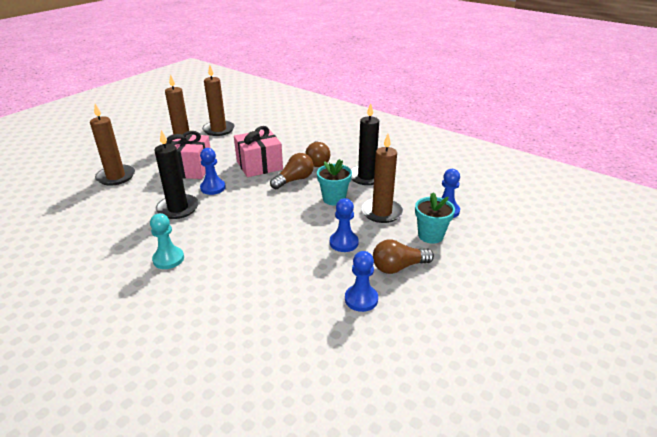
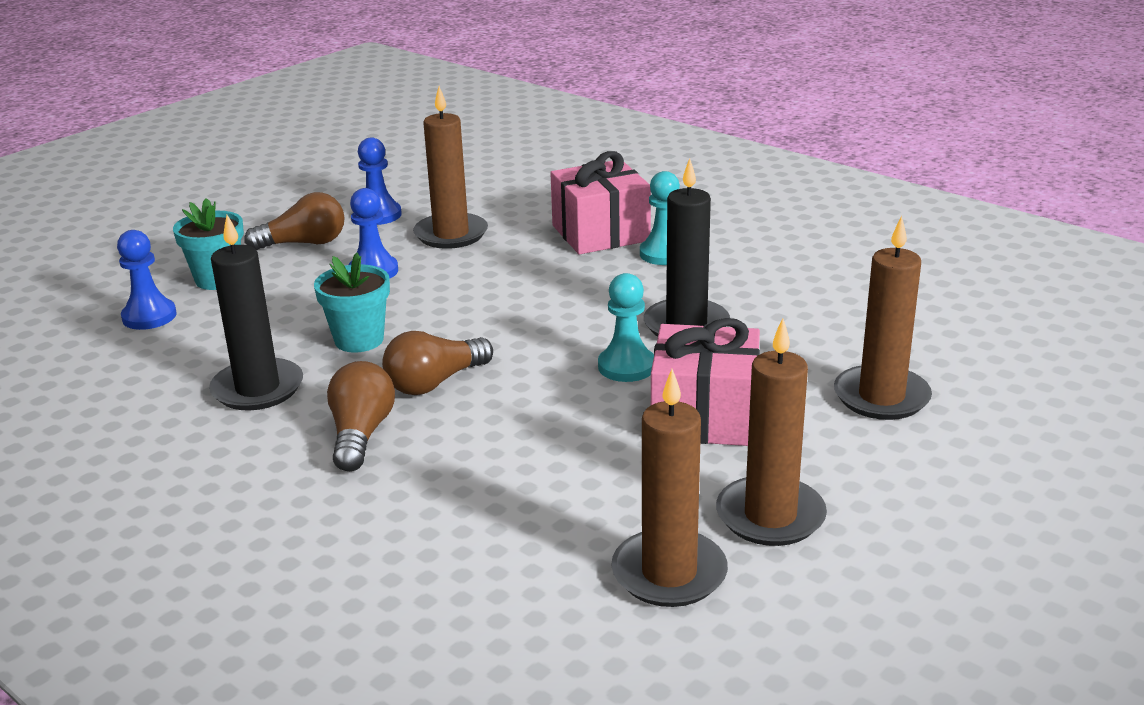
camera: 175 degrees left, 5 degrees down
blue pawn [200,148,226,195] -> turquoise pawn [598,273,654,382]
pink gift [234,126,283,177] -> pink gift moved to [550,151,651,254]
brown candle [361,134,403,223] -> brown candle moved to [413,86,488,249]

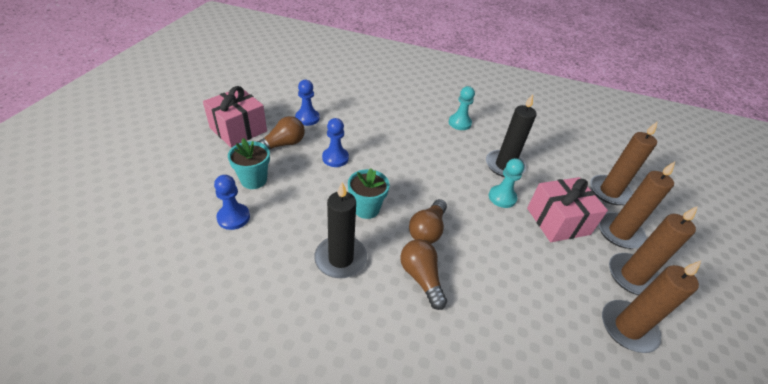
camera: 30 degrees left, 15 degrees up
brown candle [413,86,488,249] -> brown candle moved to [598,161,675,249]
pink gift [550,151,651,254] -> pink gift moved to [203,86,267,147]

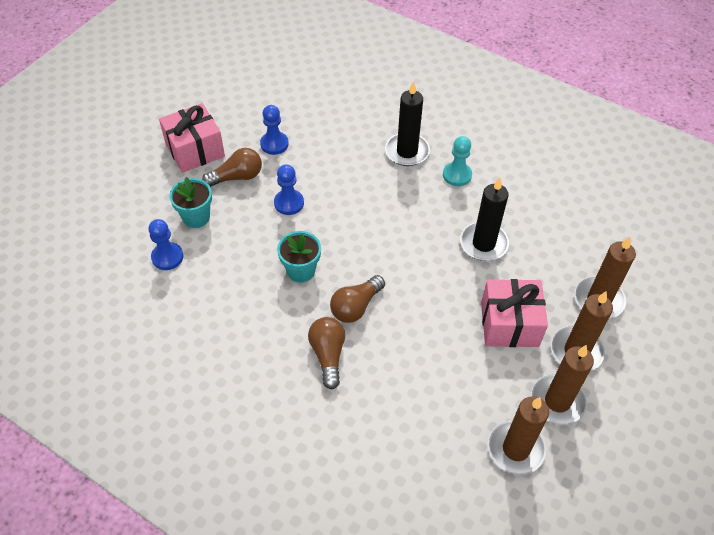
camera: 20 degrees right, 10 degrees up
black candle [314,182,367,278] -> black candle moved to [385,81,430,166]
turquoise pawn [489,158,524,208] -> none

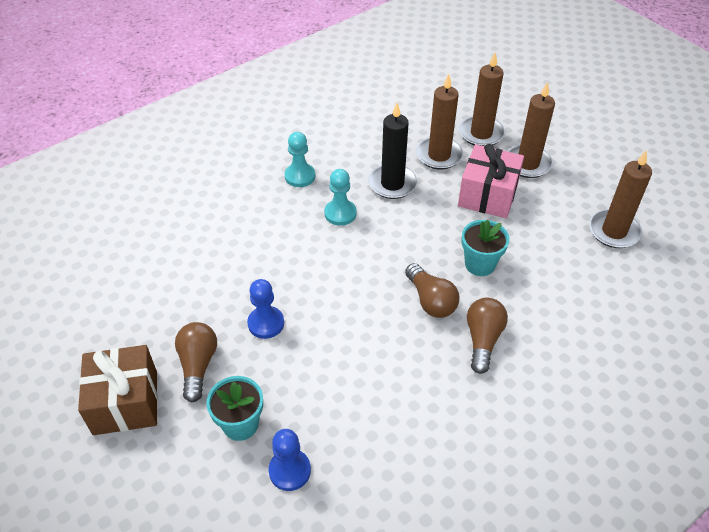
camera: 70 degrees left, 5 degrees down
pink gift [159,103,225,173] -> brown gift [78,345,158,435]
blue pawn [260,105,289,155] -> none
turquoise flower pot [277,231,321,283] -> turquoise flower pot moved to [461,220,510,276]
brown light bulb [308,317,345,389] -> brown light bulb turned 90 degrees clockwise [467,298,508,374]
black candle [385,81,430,166] -> none
brown candle [531,345,594,425] -> brown candle moved to [416,74,463,170]
none -> turquoise pawn [324,169,357,226]

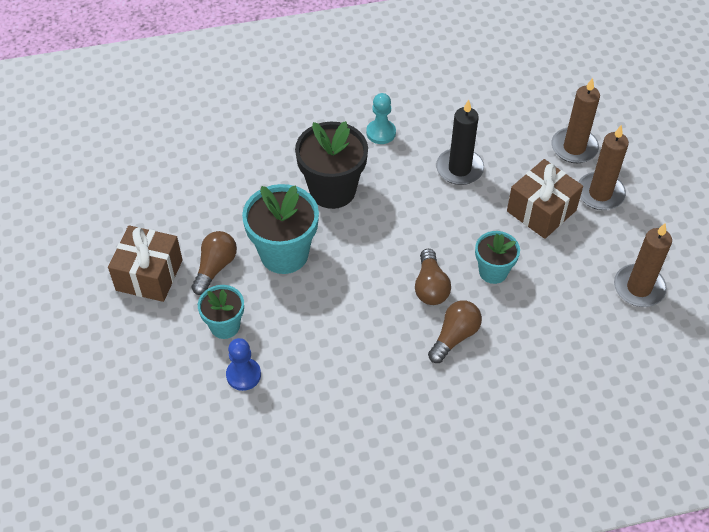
camera: 25 degrees right, 5 degrees up
blue pawn [247,279,284,339] -> turquoise flower pot [242,184,319,274]
turquoise pawn [324,169,357,226] -> none
brown candle [416,74,463,170] -> none
pink gift [458,144,524,218] -> brown gift [507,159,583,239]
none -> black flower pot [295,121,368,209]

